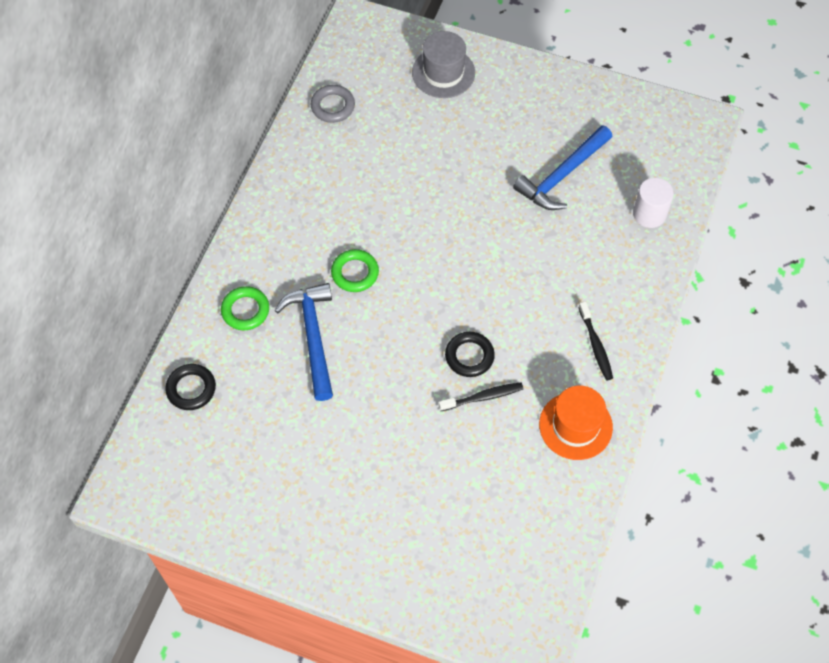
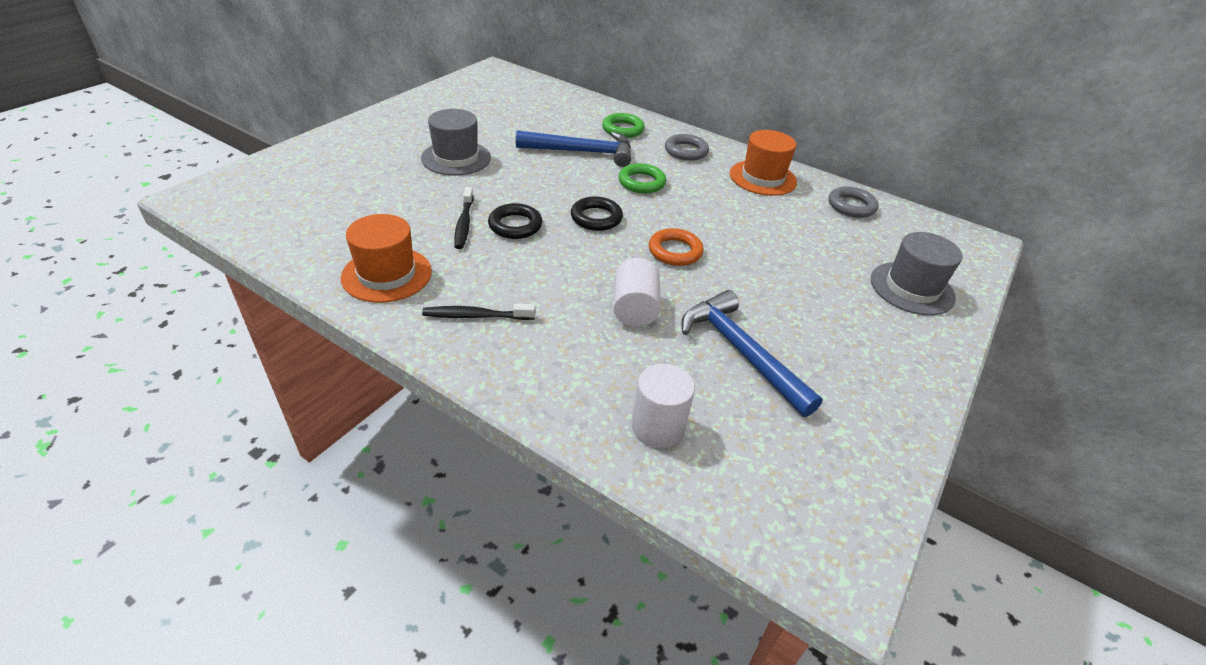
camera: 100 degrees right, 20 degrees down
black ring [165,364,216,410] -> black ring moved to [571,196,623,231]
none -> grey hat [421,109,491,175]
none -> white cylinder [613,258,661,327]
none -> orange ring [649,228,704,266]
none -> grey ring [665,134,709,161]
none -> orange hat [730,130,797,196]

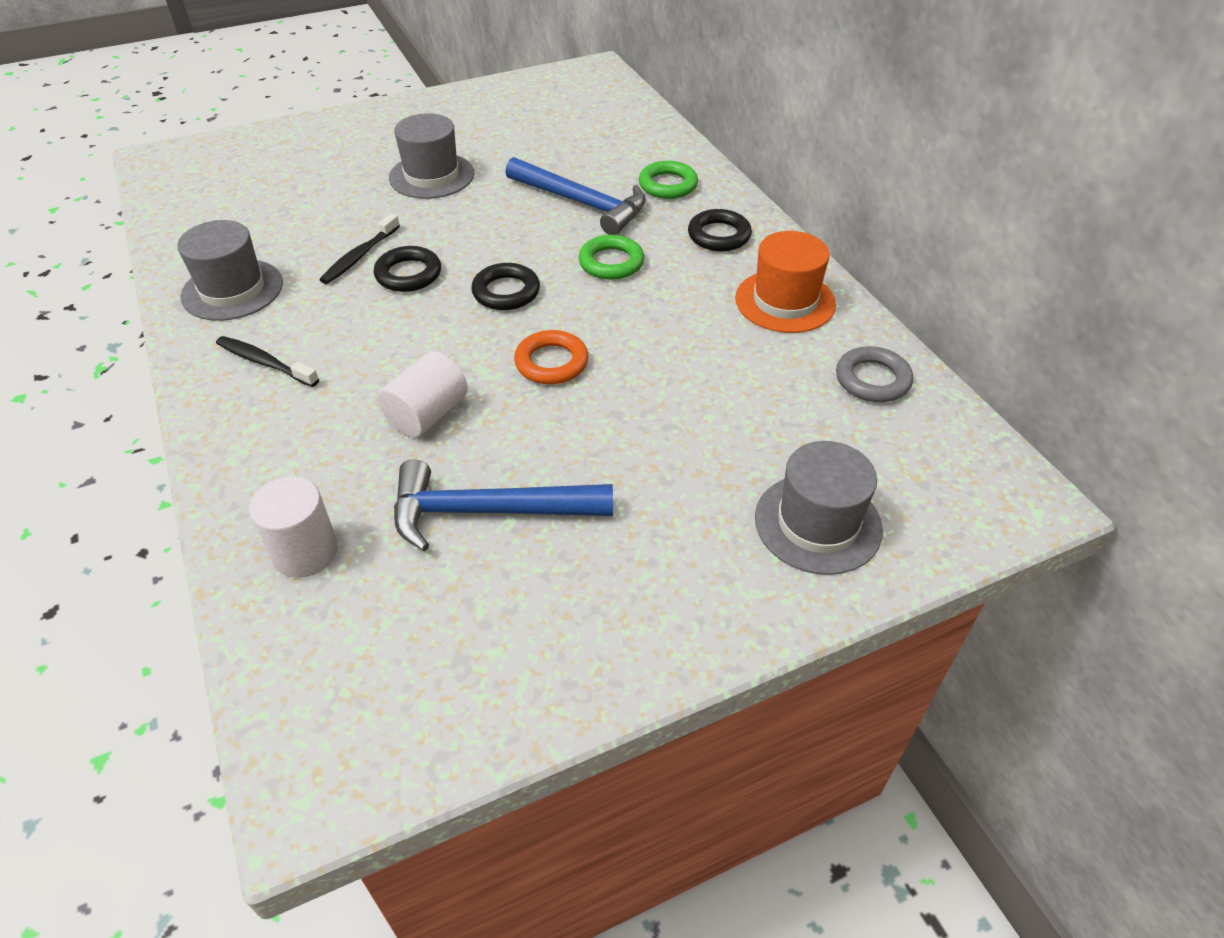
camera: 35 degrees right, 5 degrees up
orange hat [341,214,432,303] -> grey hat [177,220,283,321]
grey ring [665,134,709,161] -> black ring [688,209,752,251]
blue hammer [682,290,823,417] -> blue hammer turned 90 degrees counterclockwise [394,459,613,551]

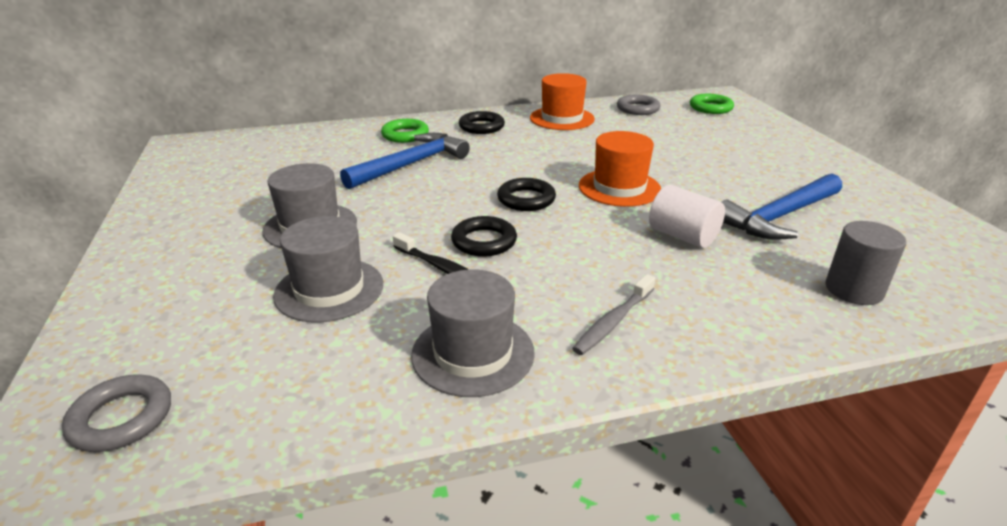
camera: 80 degrees left, 15 degrees down
black toothbrush [216,336,319,387] -> grey toothbrush [572,274,655,355]
white cylinder [249,477,338,578] -> grey cylinder [825,221,906,305]
blue hammer [394,459,613,551] -> blue hammer turned 45 degrees clockwise [722,174,842,240]
orange ring [514,330,589,384] -> orange hat [579,131,661,207]
green ring [578,235,644,280] -> green ring moved to [690,94,734,114]
grey hat [755,441,883,575] -> grey hat moved to [273,216,383,323]
none -> grey ring [62,375,171,452]

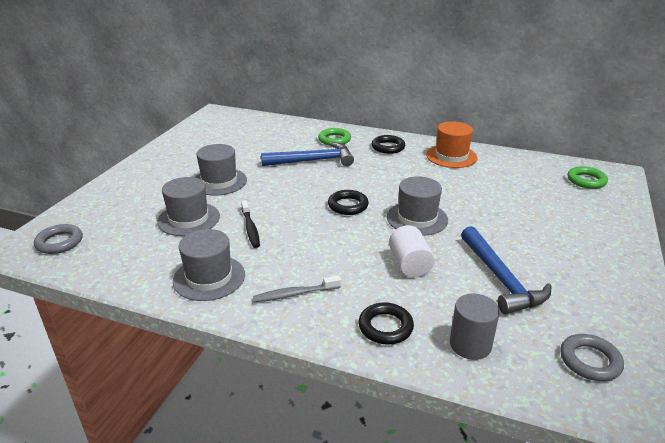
camera: 35 degrees right, 0 degrees up
black ring [451,216,517,257] -> black ring moved to [359,302,414,345]
orange hat [579,131,661,207] -> grey hat [387,177,448,236]
grey ring [617,95,660,115] -> grey ring moved to [560,334,624,381]
blue hammer [722,174,842,240] -> blue hammer turned 105 degrees counterclockwise [461,226,551,314]

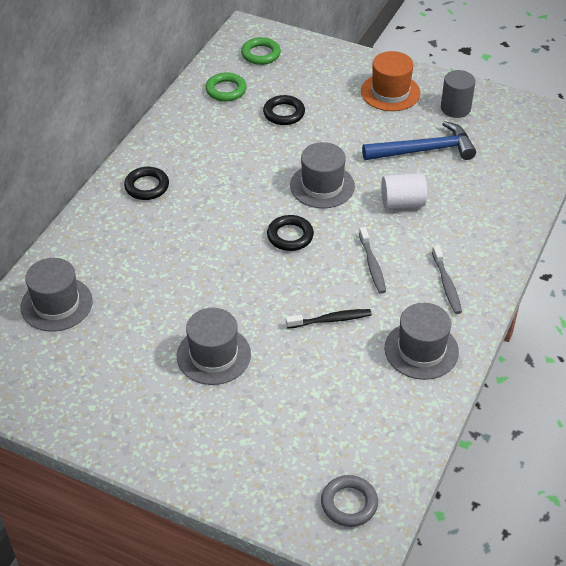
camera: 85 degrees left, 15 degrees up
grey hat [157,177,220,236] -> grey hat moved to [20,258,93,332]
blue hammer [261,142,354,166] -> none
green ring [318,128,351,145] -> green ring moved to [206,72,247,102]
black ring [359,302,414,345] -> black ring moved to [263,95,305,125]
orange hat [426,121,478,168] -> orange hat moved to [361,51,420,111]
grey cylinder [450,293,500,360] -> grey cylinder moved to [441,70,475,118]
grey ring [560,334,624,381] -> none
none -> grey toothbrush [359,227,386,294]

